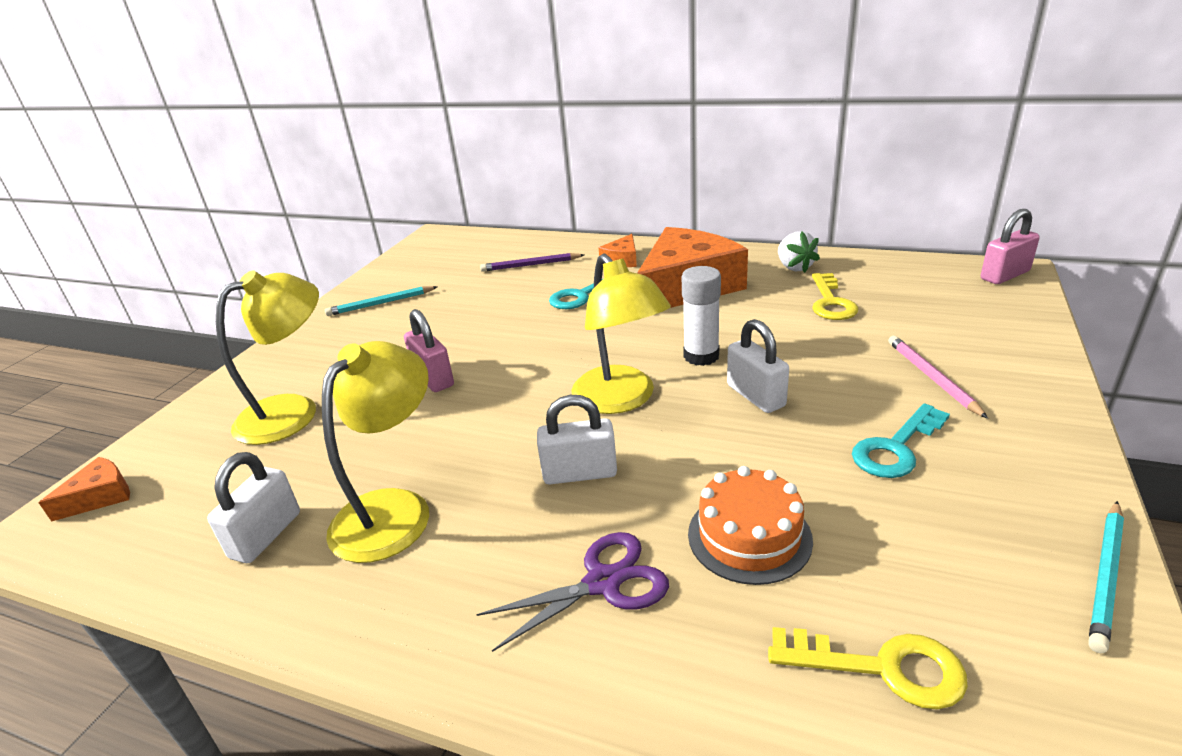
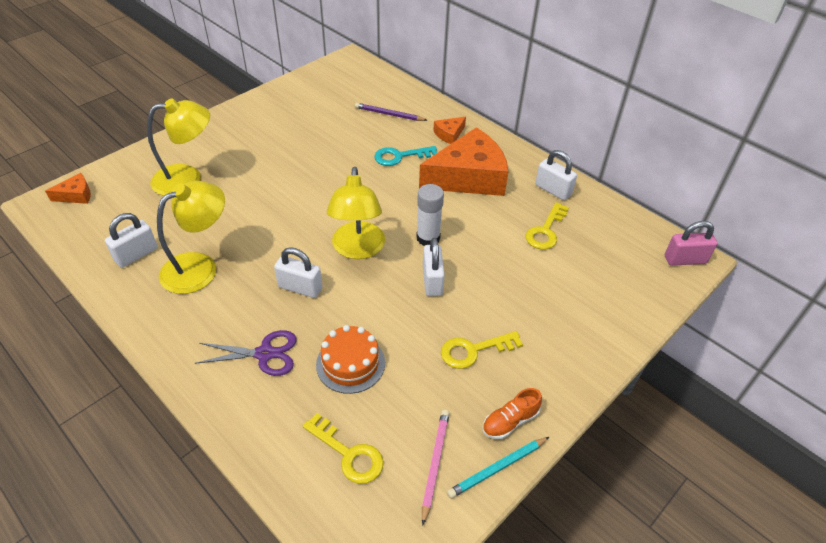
camera: 20 degrees right, 15 degrees up
turquoise pencil [325,286,437,316] -> none
pink padlock [404,309,454,392] -> none
white strawberry [778,231,820,273] -> white padlock [535,150,577,201]
turquoise key [852,403,950,478] -> yellow key [441,331,523,369]
pink pencil [888,336,988,419] -> pink pencil moved to [422,410,450,526]
none -> orange shoe [482,388,542,439]

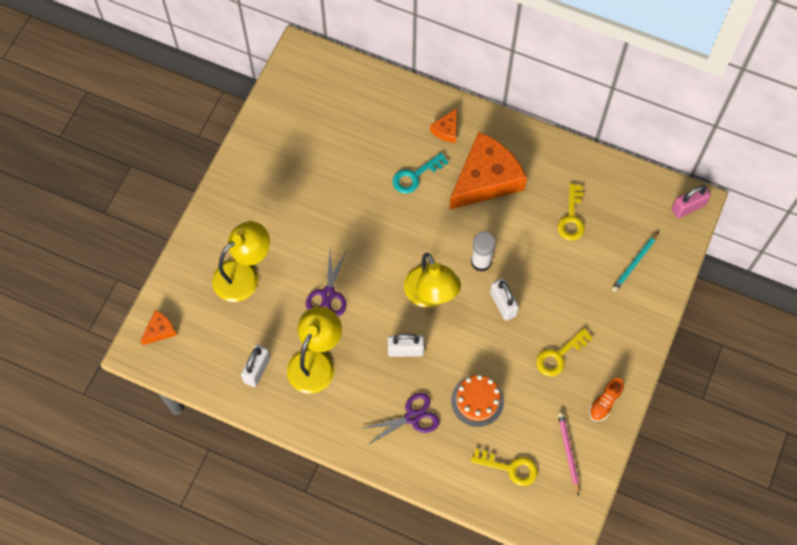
camera: 20 degrees left, 20 degrees up
purple pencil [355,103,427,121] -> none
turquoise pencil [447,437,549,499] -> turquoise pencil moved to [612,232,659,292]
white padlock [535,150,577,201] -> none
none -> purple scissors [306,250,347,316]

